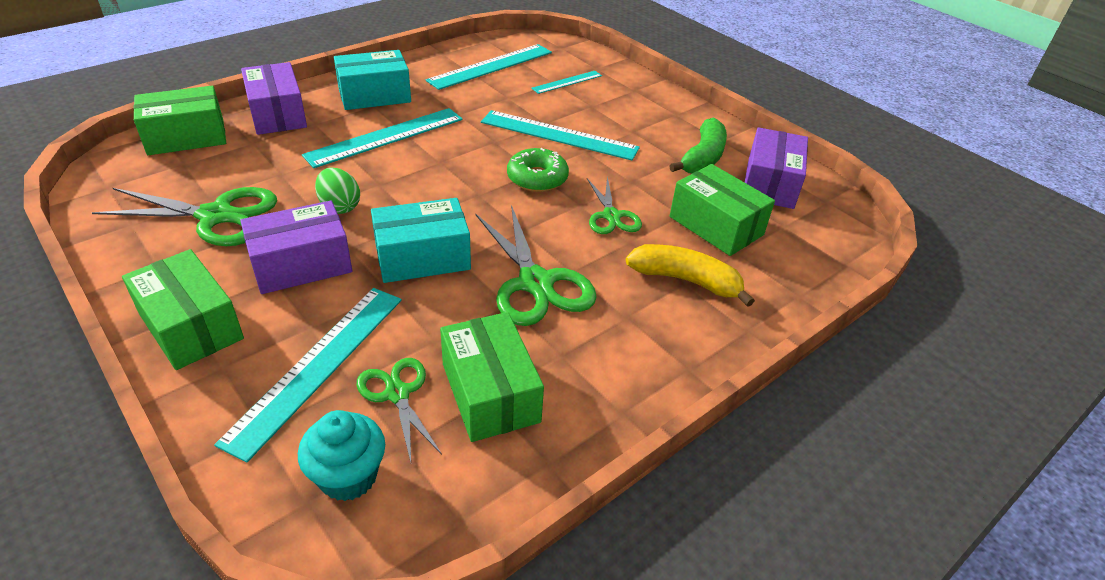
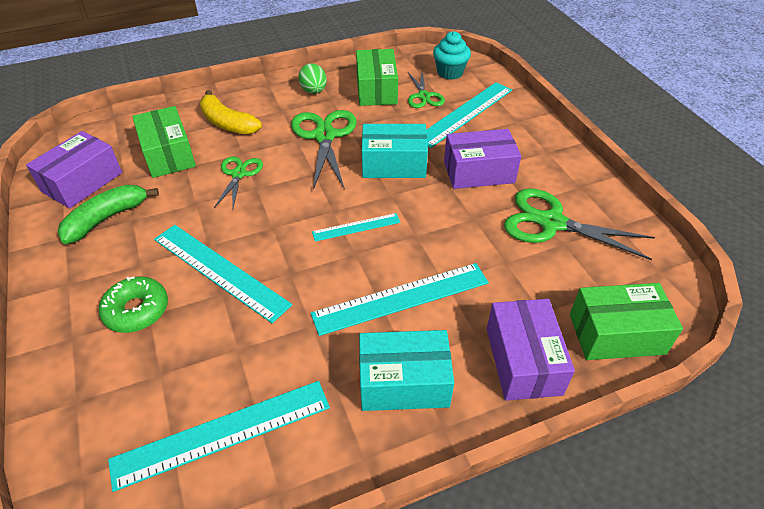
camera: 160 degrees left, 5 degrees up
green box [122,249,244,370] -> none
green egg [315,168,360,214] -> green egg moved to [298,63,327,94]
green donut [507,148,569,192] -> green donut moved to [99,276,168,333]
turquoise ruler [531,71,602,94] -> turquoise ruler moved to [312,213,401,242]

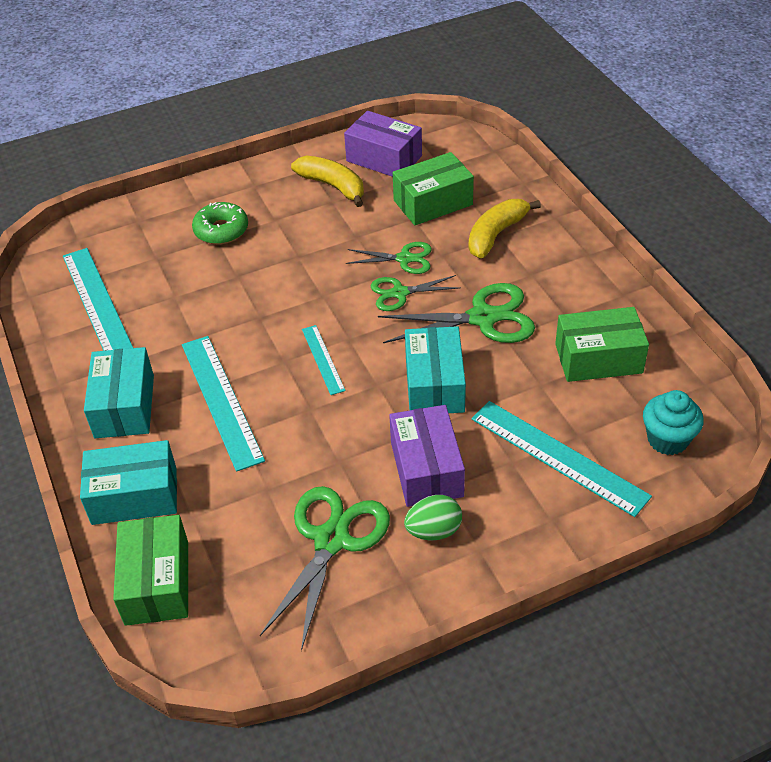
camera: 90 degrees right, 0 degrees up
green banana [57,185,159,244] -> yellow banana [291,155,364,207]
turquoise ruler [154,225,292,323] -> none
green egg [298,63,327,94] -> green egg moved to [404,495,462,541]
green scissors [408,71,445,108] -> green scissors moved to [371,275,461,311]
purple box [487,299,575,401] -> turquoise box [80,440,177,525]

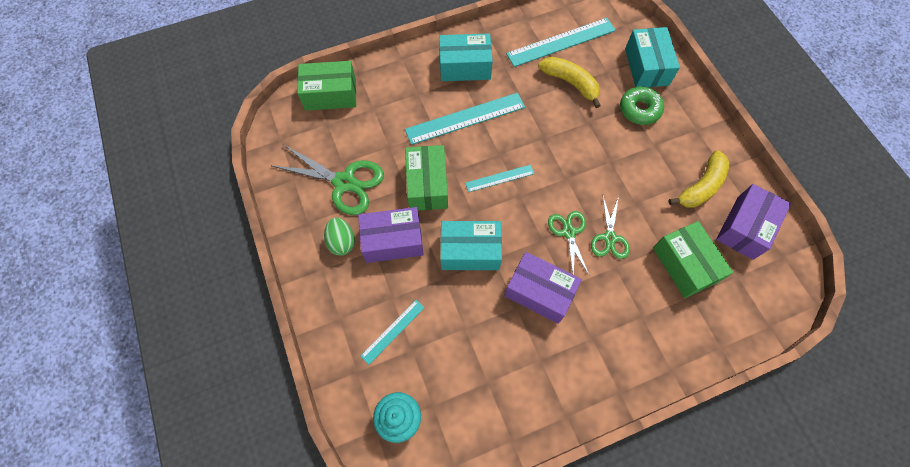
camera: 90 degrees right, 20 degrees up
turquoise box [80,440,177,525] -> turquoise box moved to [625,27,680,87]
green scissors [378,283,535,343] -> purple box [504,252,582,324]
yellow banana [469,199,541,258] -> yellow banana moved to [538,57,601,108]
turquoise ruler [471,401,652,517] -> turquoise ruler [361,300,425,364], size x0.54
green box [555,307,649,382] -> green box moved to [405,145,448,210]

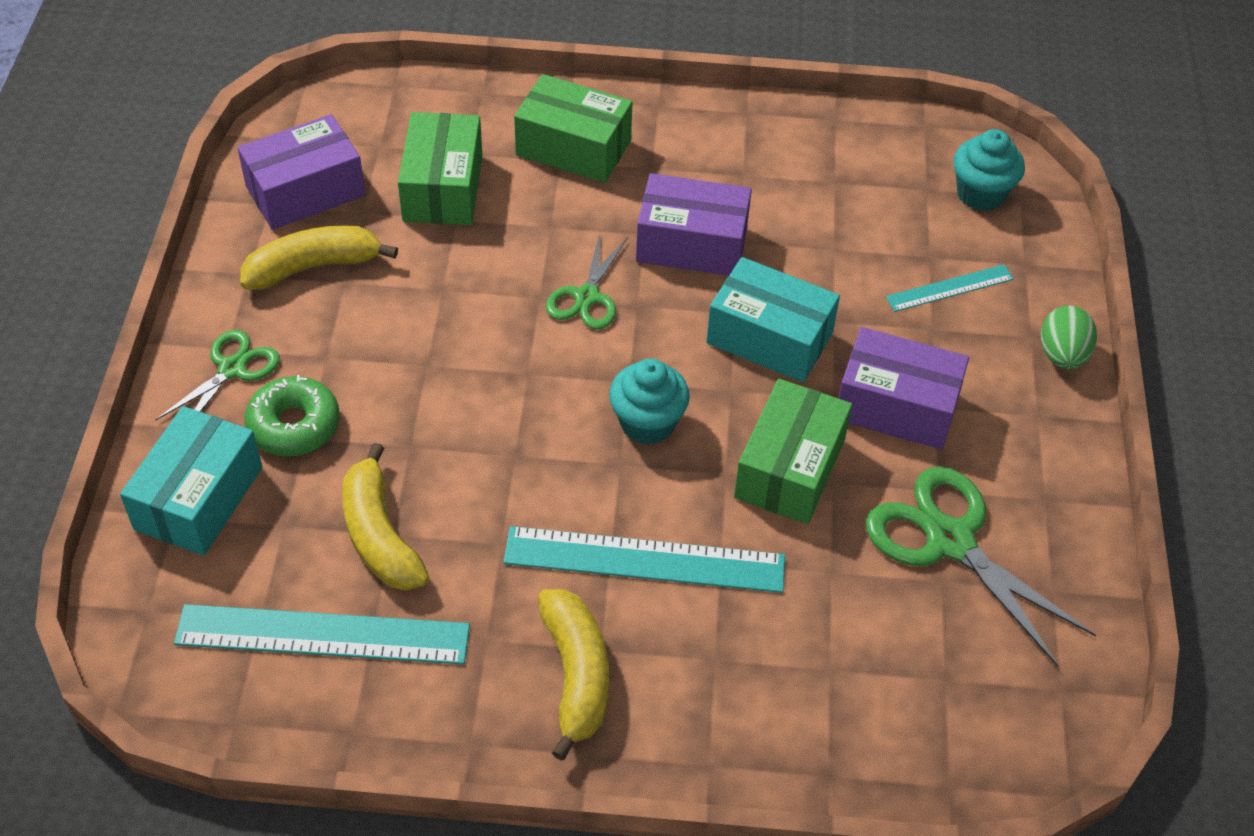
camera: 155 degrees left, 15 degrees down
green box [297,61,356,111] -> green box moved to [514,74,633,183]
green egg [324,217,355,256] -> green egg moved to [1041,306,1097,369]
turquoise box [439,33,493,81] -> yellow banana [538,589,609,761]
turquoise ruler [465,165,534,192] -> turquoise cupcake [609,359,690,445]
purple box [504,252,582,324] -> purple box turned 45 degrees counterclockwise [636,173,752,276]
green scissors [591,196,630,259] -> green scissors moved to [155,330,280,420]

